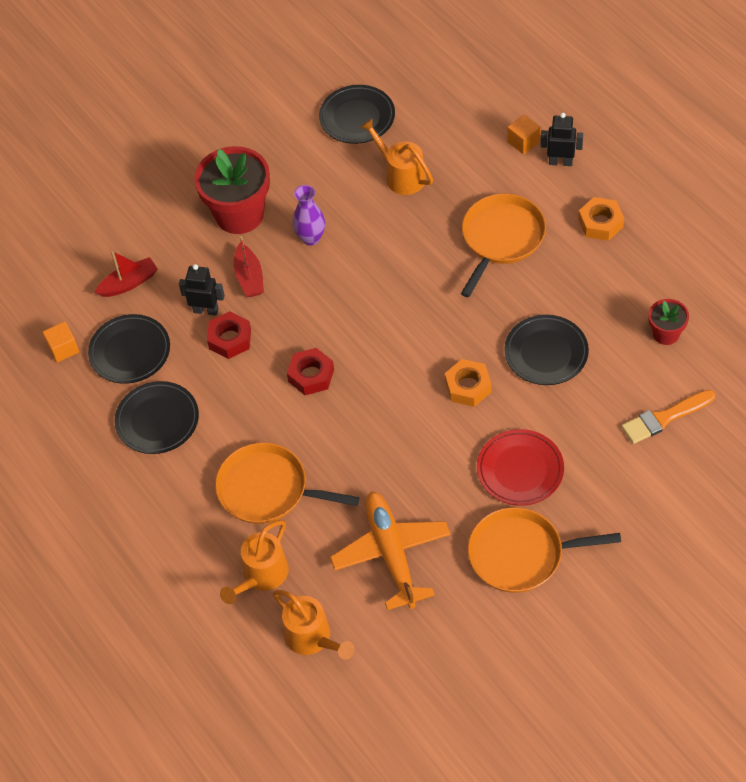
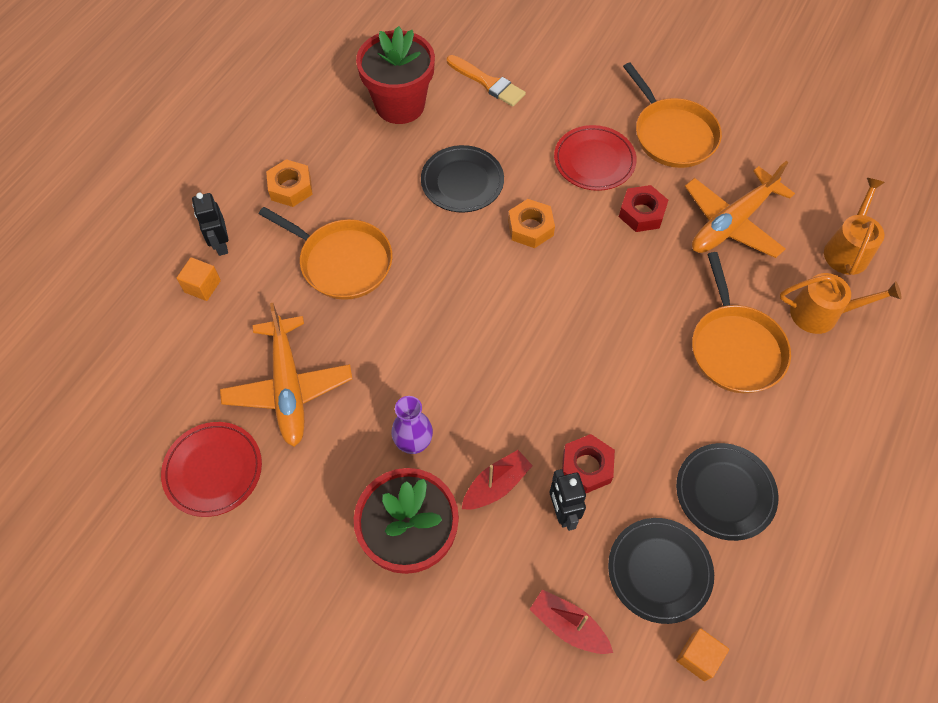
camera: 120 degrees left, 5 degrees up
red nut [287,348,334,395] -> red nut moved to [619,185,668,232]
black plate [319,85,395,144] -> red plate [161,422,262,517]
orange watering can [360,118,433,195] -> orange plane [220,303,352,447]
orange pan [461,194,546,297] -> orange pan turned 150 degrees counterclockwise [259,207,393,300]
red flower pot [649,299,689,345] -> red flower pot [356,26,435,124], size x1.97

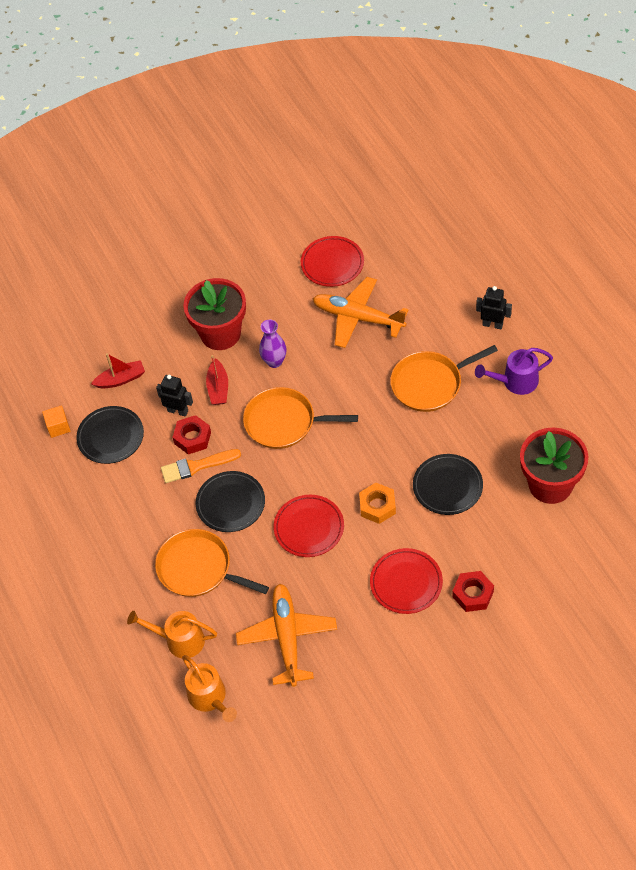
camera: 130 degrees right, 5 degrees down
orange cube [176,257,221,301] -> none
orange nut [266,159,313,207] -> purple watering can [475,348,553,395]
orange brush [447,55,526,107] -> orange brush moved to [161,449,241,483]
red nut [619,185,668,232] -> red nut moved to [452,571,494,612]
orange pan [623,63,722,168] -> orange pan moved to [243,387,358,449]
black plate [676,443,778,541] -> black plate moved to [196,471,265,532]
orange watering can [780,273,902,334] -> orange watering can turned 60 degrees clockwise [127,611,217,658]
none -> red plate [274,495,344,557]

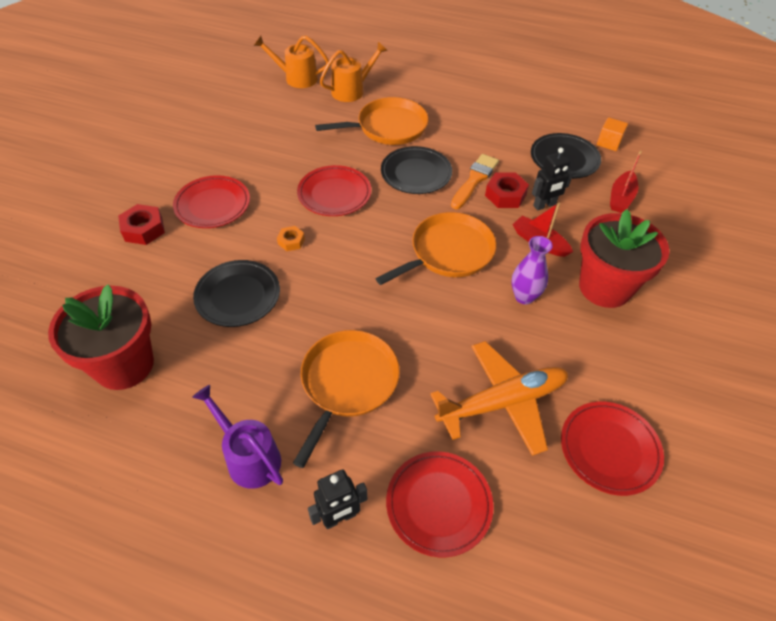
camera: 130 degrees right, 5 degrees down
orange plane [236,584,337,687] -> none
orange nut [359,483,396,524] -> orange nut [277,226,305,251], size x0.61
purple watering can [475,348,553,395] -> purple watering can turned 75 degrees counterclockwise [192,385,283,489]
none -> red plate [386,452,494,557]

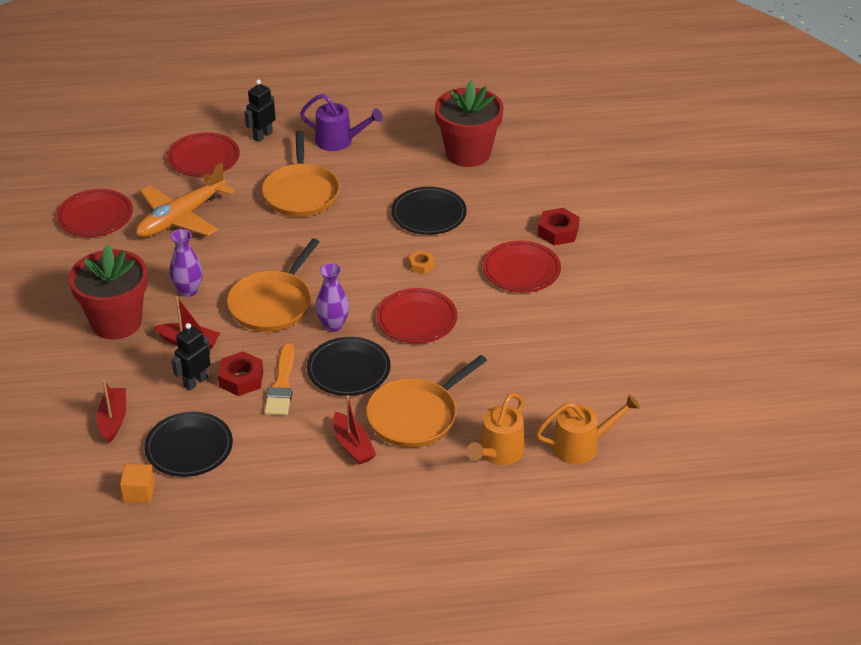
camera: 155 degrees right, 10 degrees down
none -> purple vase [316,263,349,332]
none -> red boat [333,395,376,465]

